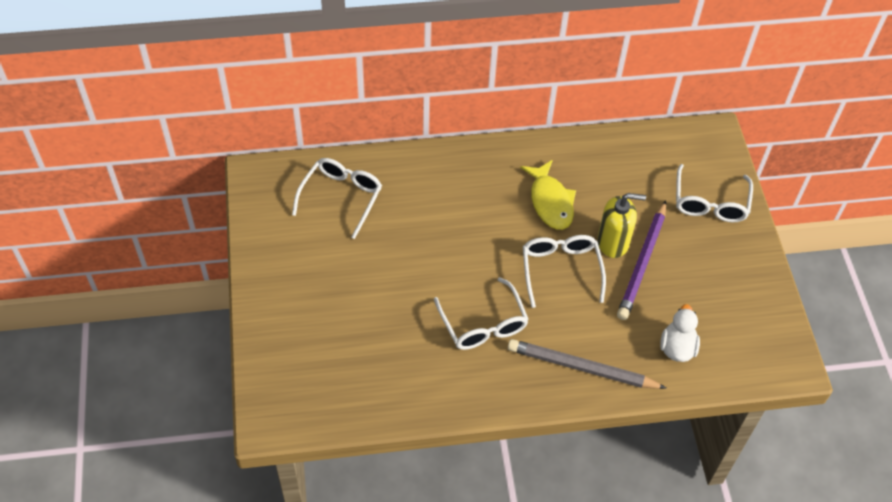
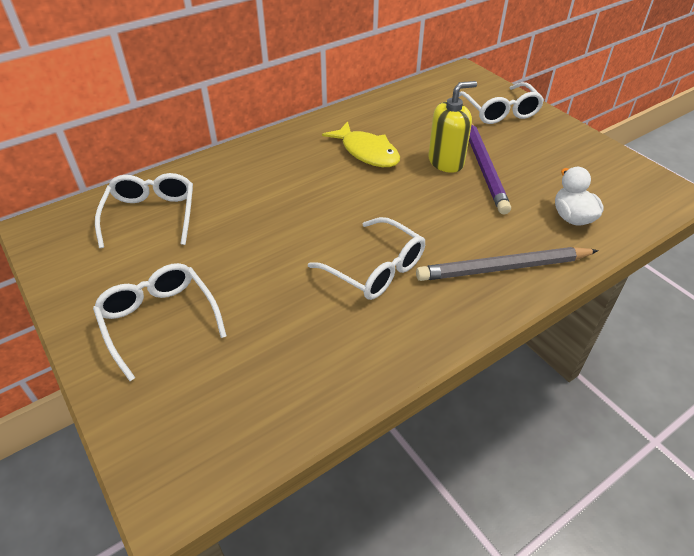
camera: 25 degrees left, 10 degrees down
white glasses [523,235,606,308] -> white glasses moved to [93,263,227,381]

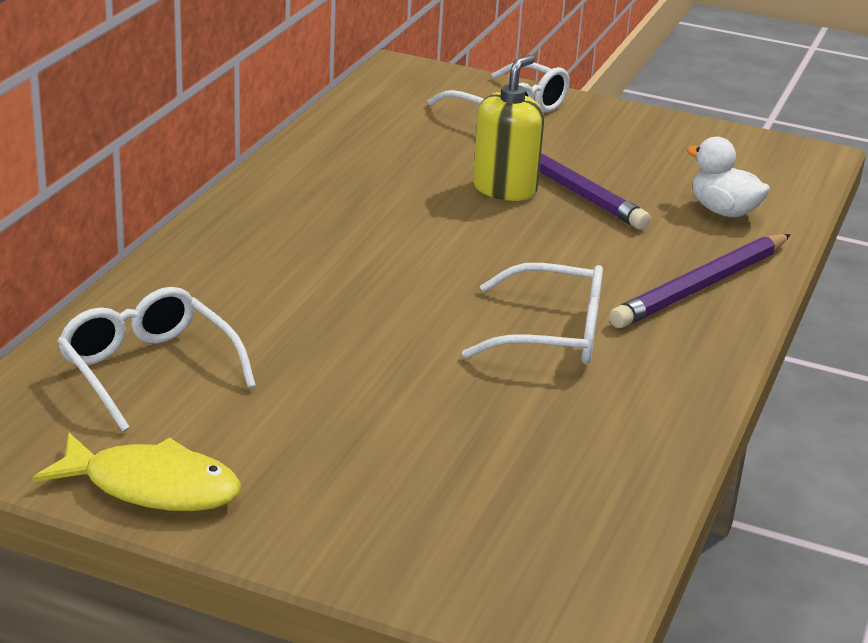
camera: 35 degrees left, 15 degrees down
white glasses [93,263,227,381] -> none
yellow fish [322,121,400,167] -> yellow fish moved to [33,433,241,511]
grey pencil [416,247,599,281] -> purple pencil [609,234,791,328]

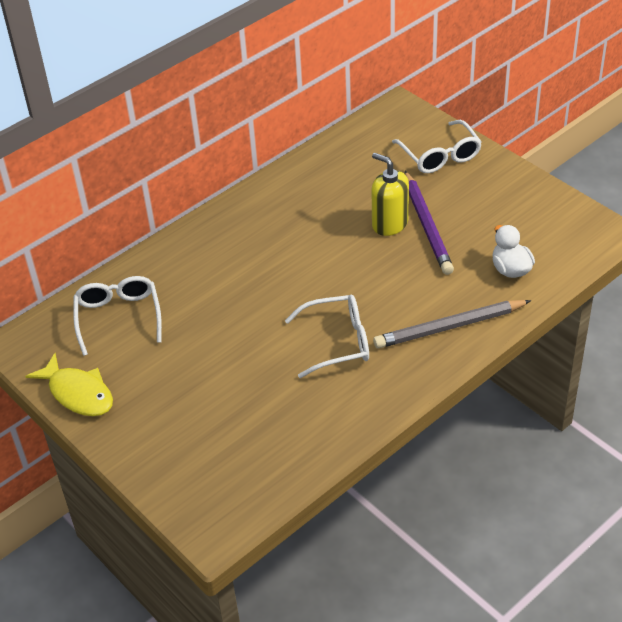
camera: 30 degrees right, 15 degrees up
white glasses [462,263,603,364] -> white glasses turned 45 degrees counterclockwise [285,295,369,378]
yellow soap dispenser [473,55,544,201] -> yellow soap dispenser turned 105 degrees counterclockwise [372,153,409,236]
purple pencil [609,234,791,328] -> grey pencil [373,300,531,348]

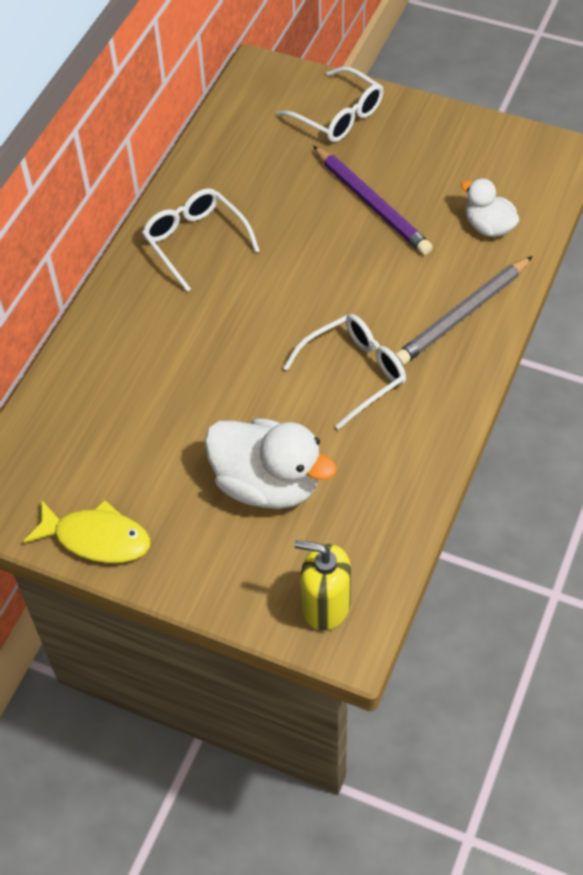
camera: 25 degrees left, 10 degrees up
white glasses [73,276,162,356] -> white glasses moved to [142,188,260,292]
yellow soap dispenser [372,153,409,236] -> yellow soap dispenser moved to [295,540,351,631]
none -> white duck [205,418,337,509]

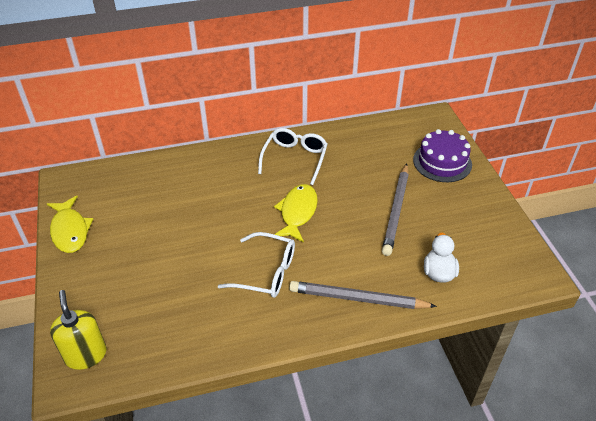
camera: 50 degrees right, 10 degrees down
white duck [205,418,337,509] -> none
white glasses [276,66,384,142] -> purple cake [413,129,472,182]
purple pencil [313,146,433,255] -> grey pencil [382,163,409,256]
none -> yellow fish [274,184,318,242]

